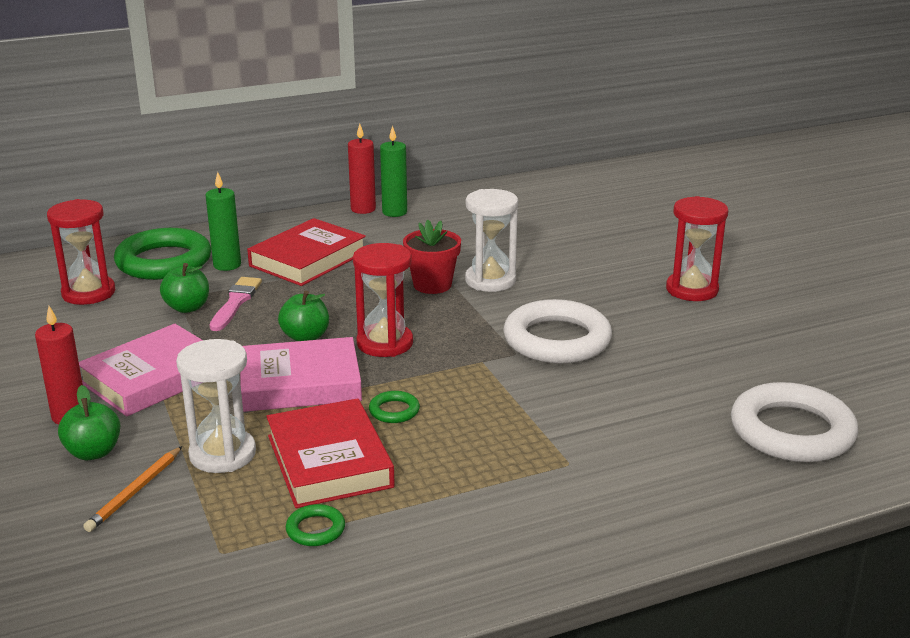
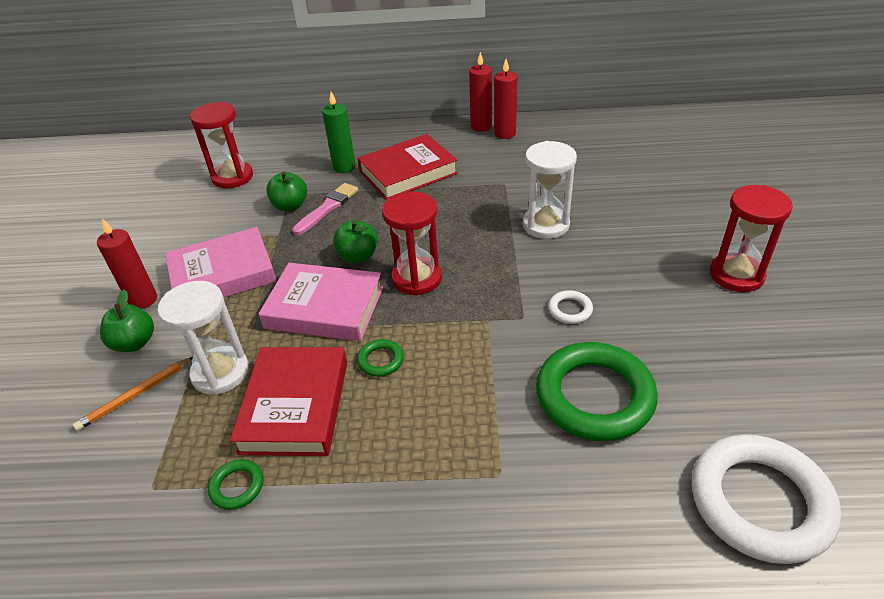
camera: 25 degrees right, 15 degrees up
green ring [114,228,211,280] -> green ring moved to [536,342,658,441]
green candle [380,126,407,217] -> red candle [494,59,517,139]
red flower pot [403,220,461,294] -> none
white ring [503,299,612,364] -> white ring [548,290,593,324], size x0.43

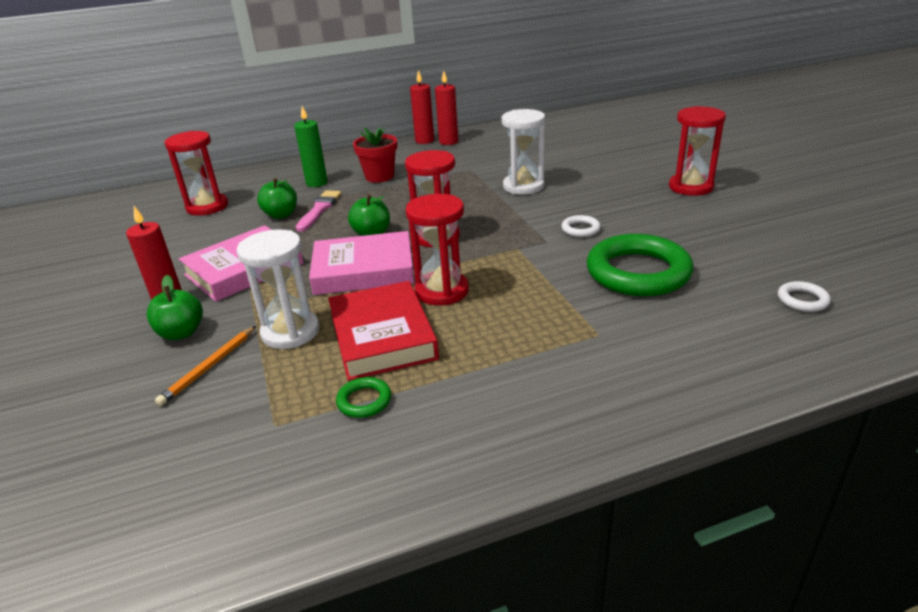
camera: 20 degrees left, 10 degrees down
red book [357,134,458,200] -> red flower pot [353,127,397,183]
green ring [357,339,404,377] -> red hourglass [405,194,469,305]
white ring [692,434,841,564] -> white ring [778,281,831,312], size x0.43

